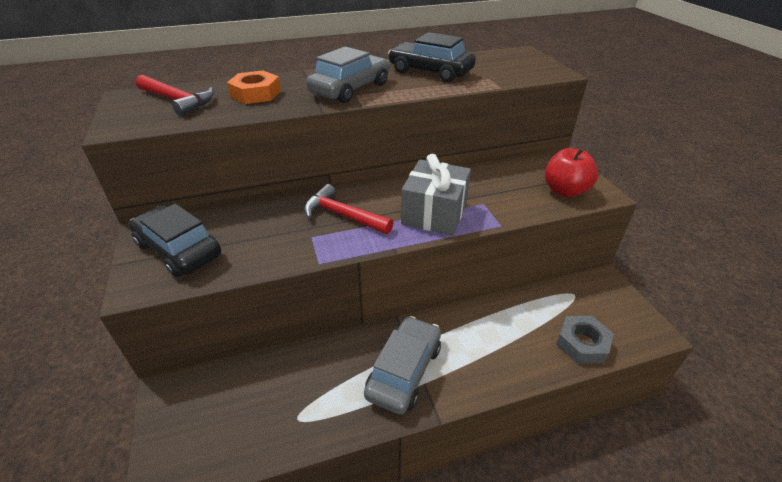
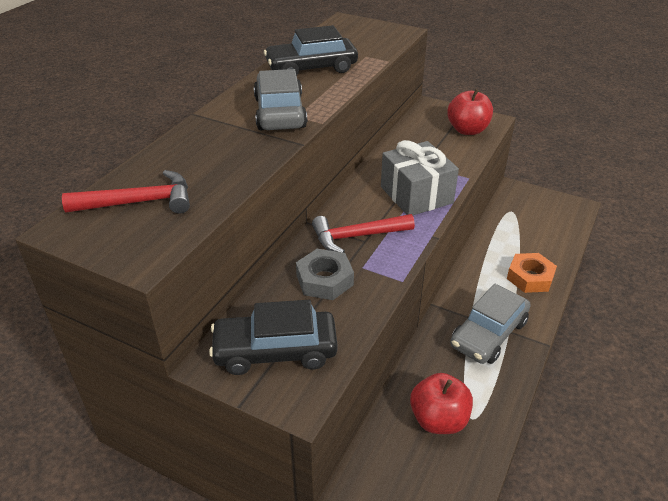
camera: 45 degrees left, 0 degrees up
orange nut [227,70,281,104] -> orange nut moved to [507,253,557,293]
grey car [364,316,441,415] -> grey car turned 120 degrees counterclockwise [450,284,531,364]
grey nut [556,316,614,364] -> grey nut moved to [296,249,354,300]
none -> red apple [410,373,473,434]

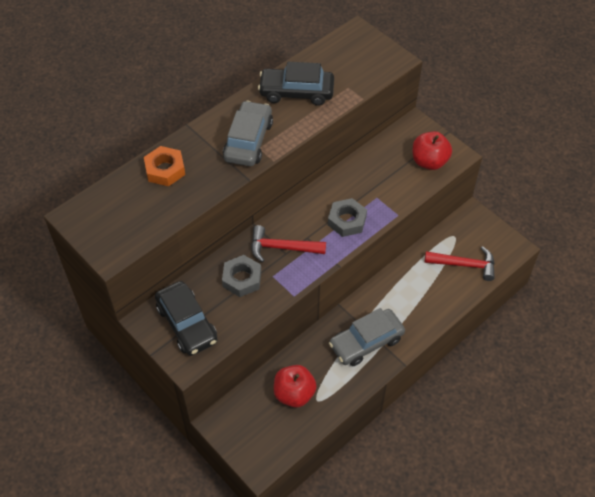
camera: 20 degrees right, 15 degrees up
red hammer [62,170,190,214] -> red hammer moved to [425,246,495,281]
black car [209,300,338,375] -> black car turned 135 degrees counterclockwise [155,281,218,356]
grey gift [381,140,459,215] -> grey nut [328,198,367,237]
orange nut [507,253,557,293] -> orange nut moved to [144,146,185,186]

